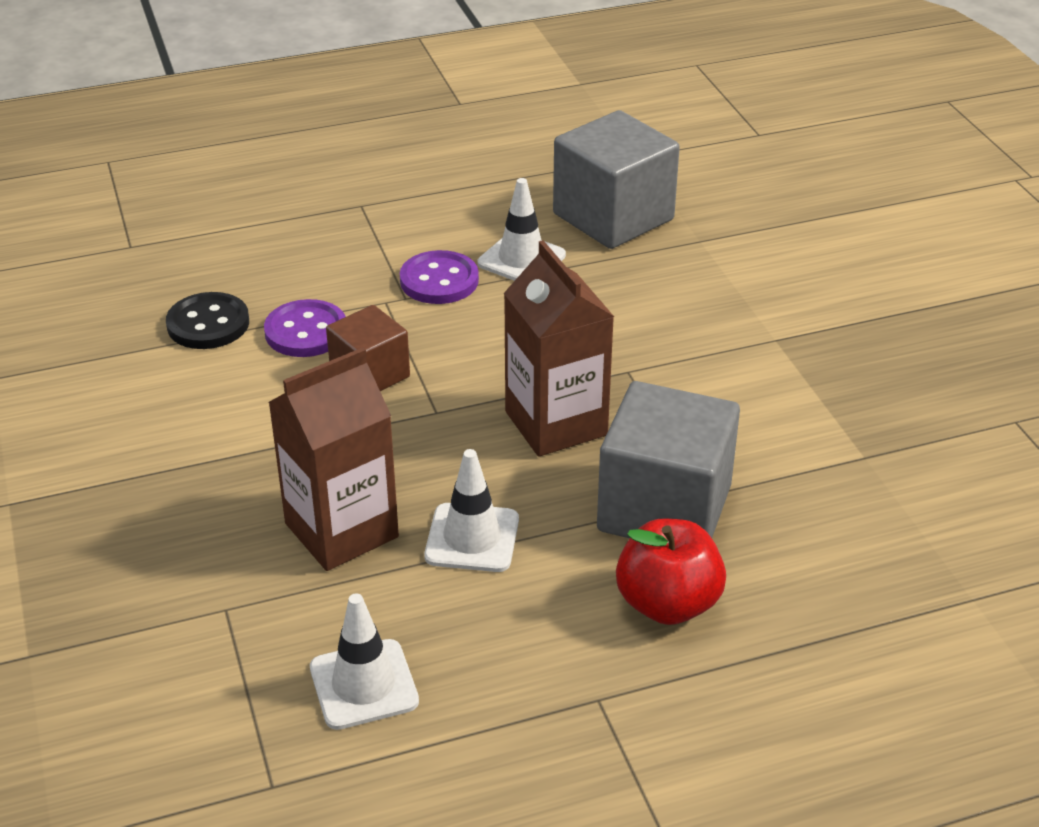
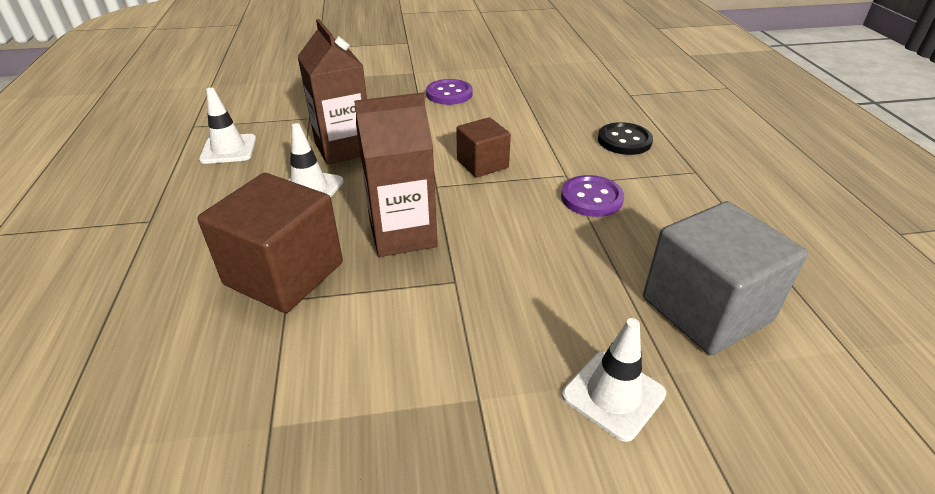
camera: 100 degrees right, 0 degrees up
black button [166,292,249,349] -> black button moved to [598,122,653,155]
purple button [264,299,346,357] -> purple button moved to [426,79,472,105]
white traffic cone [478,178,566,281] -> white traffic cone moved to [562,318,666,442]
grey cube [597,381,740,538] -> brown cube [198,173,343,313]
red apple [616,519,726,625] -> none

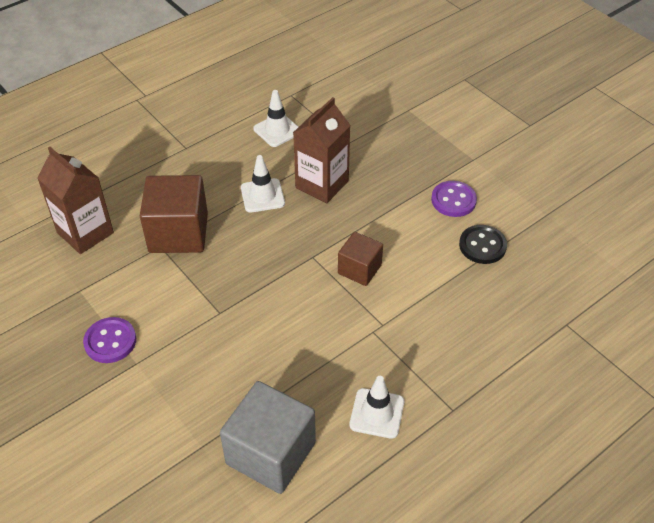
camera: 60 degrees right, 10 degrees up
brown carton [354,92,438,257] -> brown carton moved to [37,147,114,254]
purple button [561,175,624,217] -> purple button moved to [83,317,136,363]
white traffic cone [562,318,666,442] -> white traffic cone moved to [350,376,404,439]
black button [598,122,653,155] -> black button moved to [459,225,507,264]

